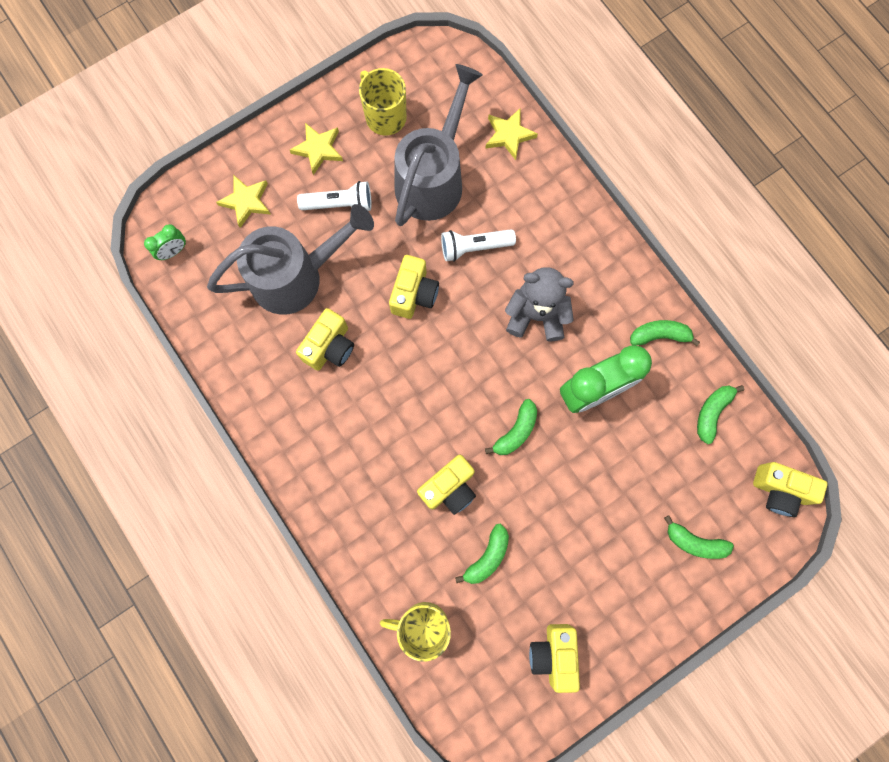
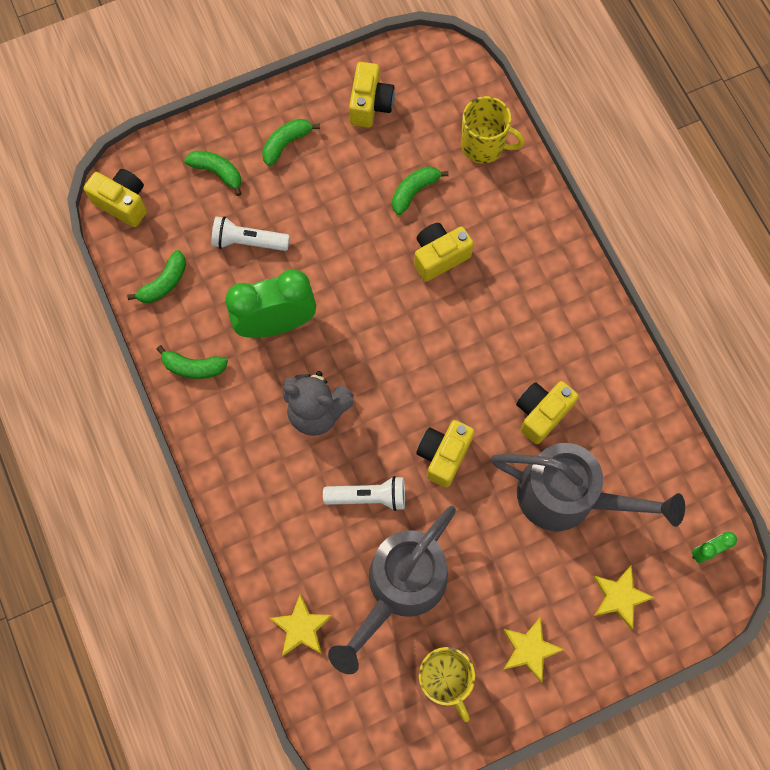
camera: 170 degrees left, 5 degrees down
grey watering can [207,204,374,315] -> grey watering can turned 150 degrees counterclockwise [491,443,685,531]
white flashlight [297,181,372,211] -> white flashlight moved to [211,216,290,251]
green banana [485,399,537,455] -> green banana moved to [262,119,320,166]

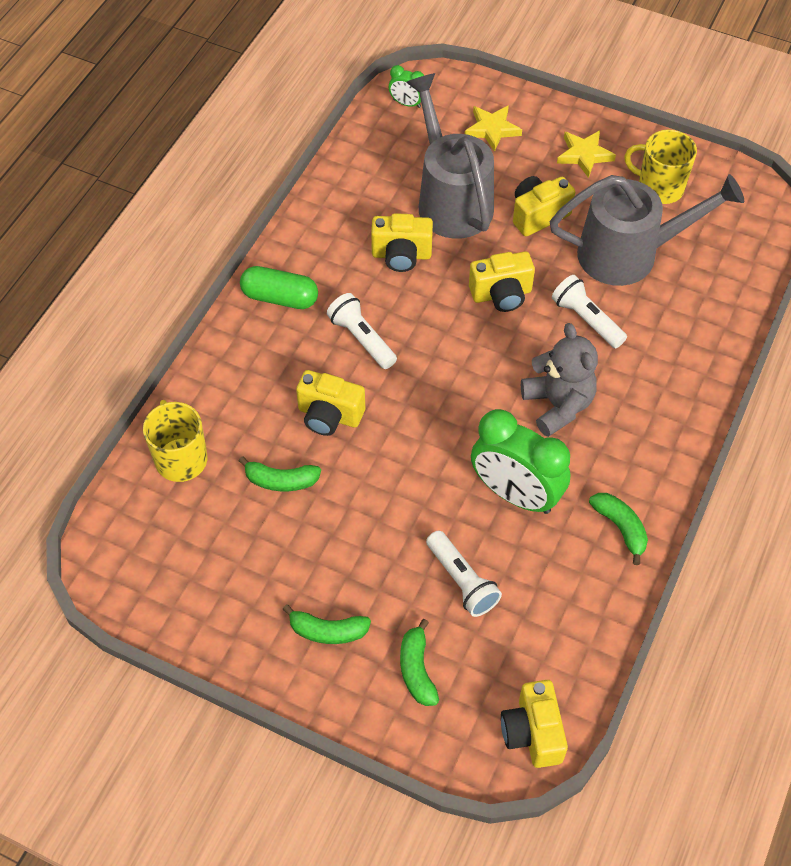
camera: 130 degrees left, 15 degrees down
green banana [127,250,186,303] -> none
yellow star [270,593,333,656] -> none
yellow camera [349,62,395,128] -> yellow camera moved to [513,176,575,236]
yellow mug [419,647,475,722] -> yellow mug turned 90 degrees counterclockwise [624,130,697,204]
none -> green capsule [240,266,318,309]
none -> white flashlight [327,293,397,369]

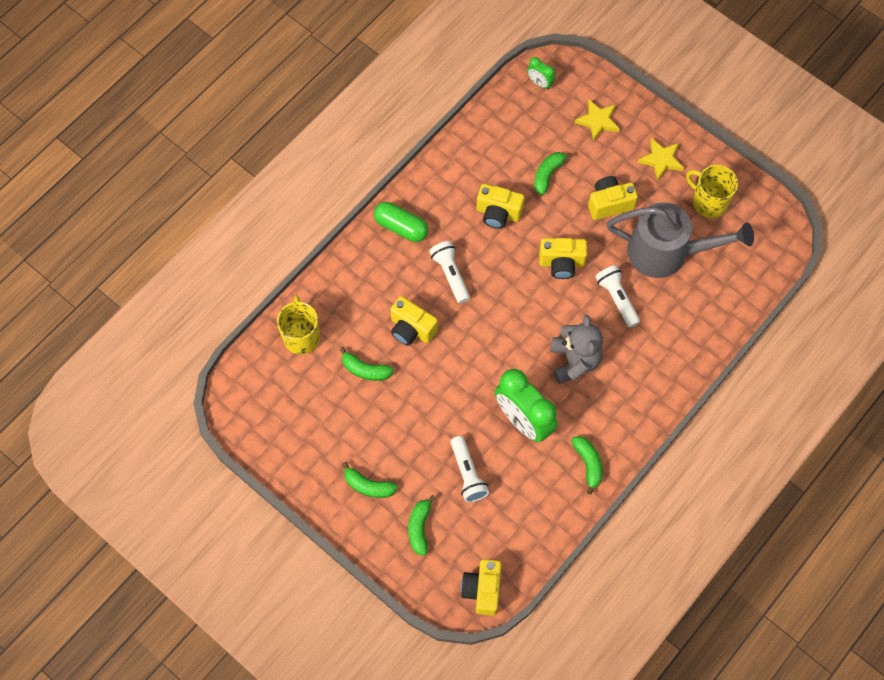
camera: 15 degrees right, 10 degrees up
grey watering can [406,73,494,239] -> green banana [534,152,572,195]

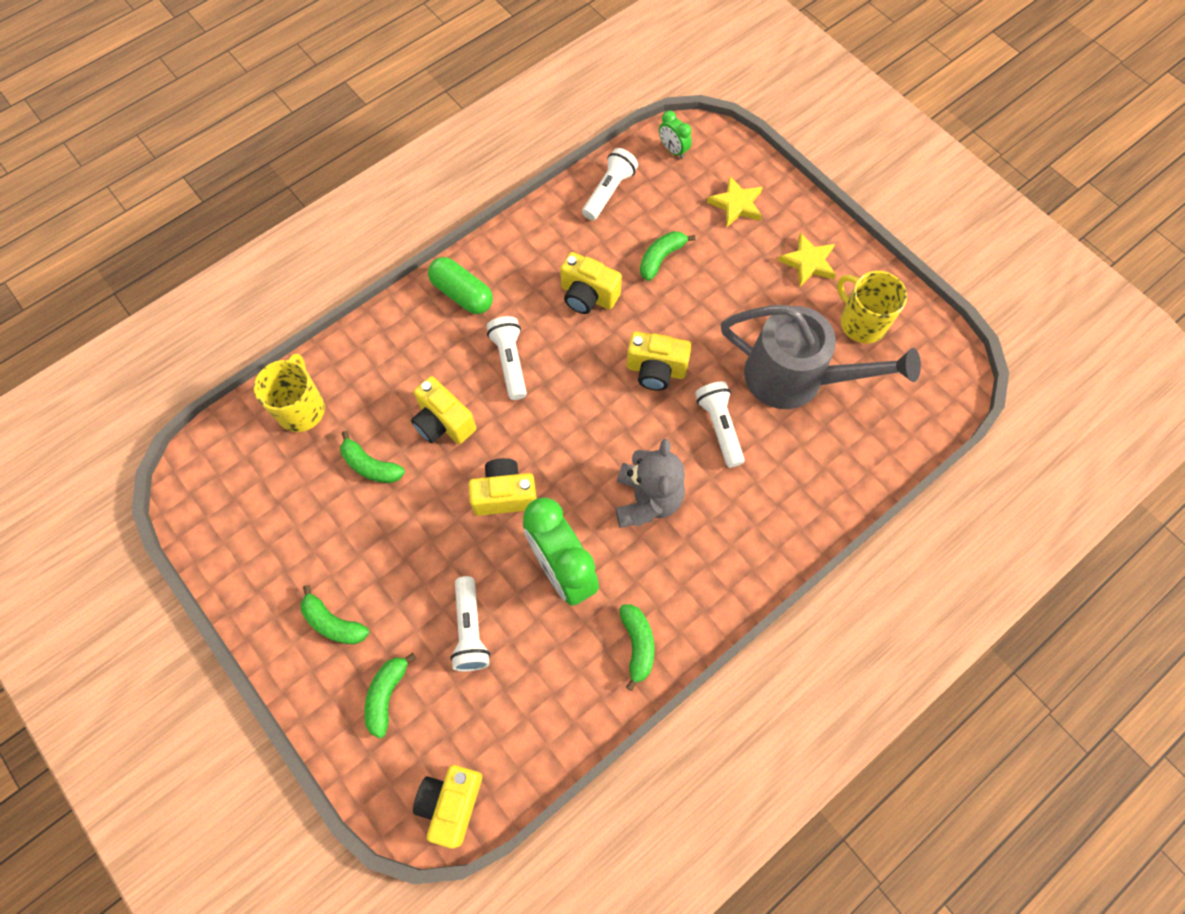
camera: 10 degrees right, 0 degrees up
yellow camera [588,176,638,220] -> yellow camera moved to [468,458,537,516]
none -> white flashlight [582,148,638,220]

